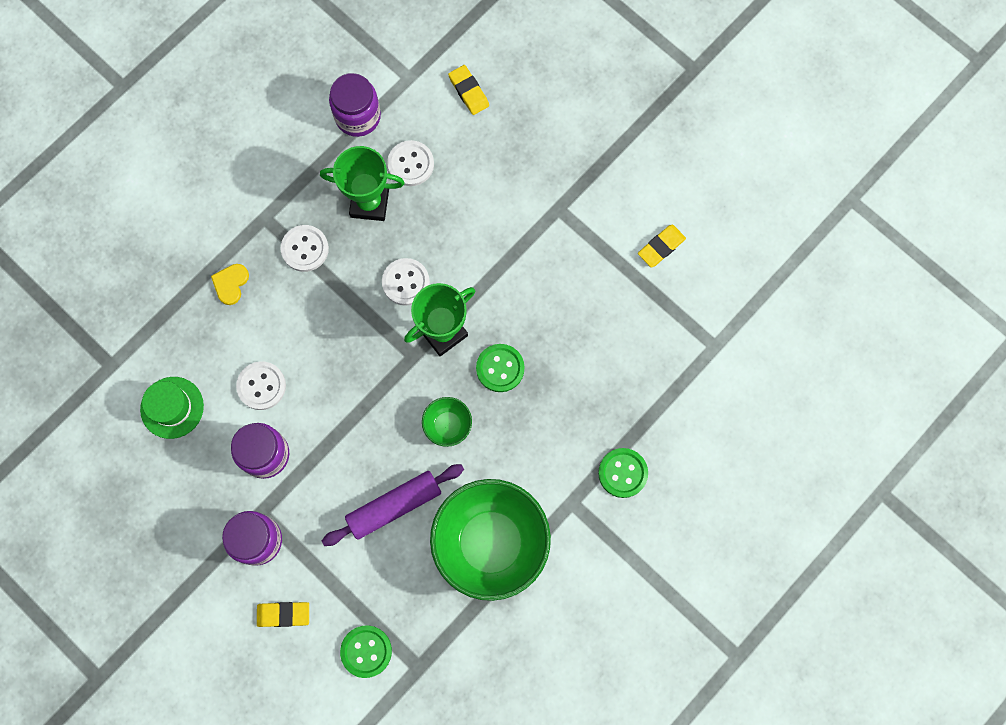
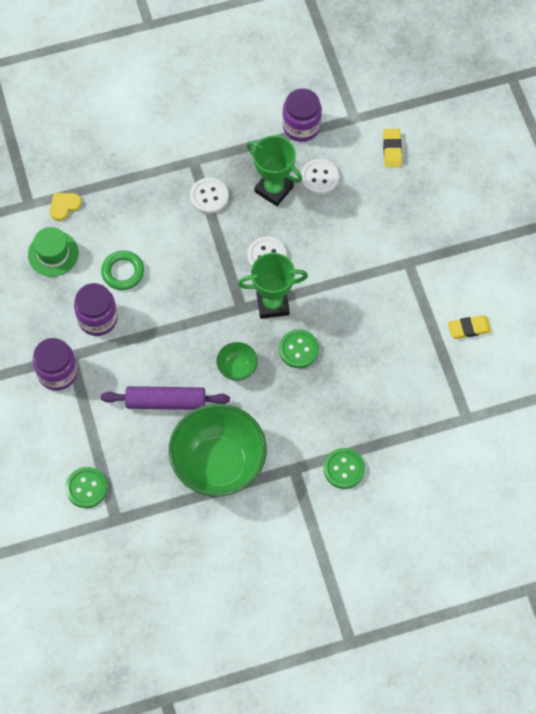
camera: 30 degrees right, 10 degrees down
yellow heart [211,264,249,305] -> yellow heart moved to [50,193,82,221]
white button [236,361,286,410] -> green ring [101,250,144,290]
yellow eraser [257,602,309,627] -> none

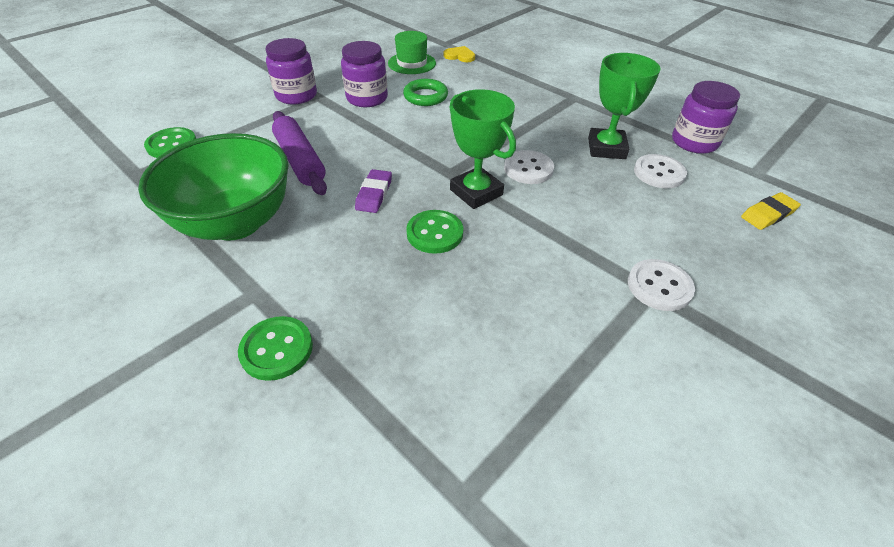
camera: 60 degrees right, 20 degrees down
white button [190,178,229,214] -> white button moved to [628,259,695,311]
green bowl [216,342,258,381] -> purple eraser [355,169,392,213]
yellow eraser [448,315,492,339] -> none

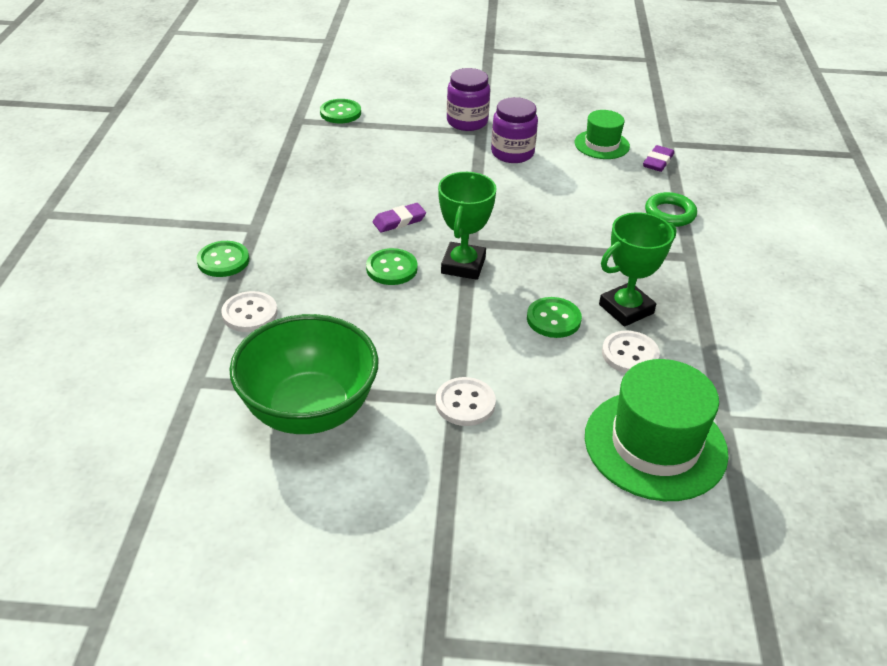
camera: 50 degrees right, 5 degrees down
green bowl [138,133,289,241] -> green bowl moved to [229,314,378,434]
purple rolling pin [272,111,327,195] -> none
green ring [403,79,448,106] -> green ring moved to [645,192,697,227]
yellow heart [443,46,475,62] -> purple eraser [643,145,674,172]
white button [504,150,554,184] -> white button moved to [221,291,278,332]
purple jar [672,81,740,154] -> none
yellow eraser [741,192,801,230] -> green hat [585,359,728,501]
none -> green button [527,297,582,338]

